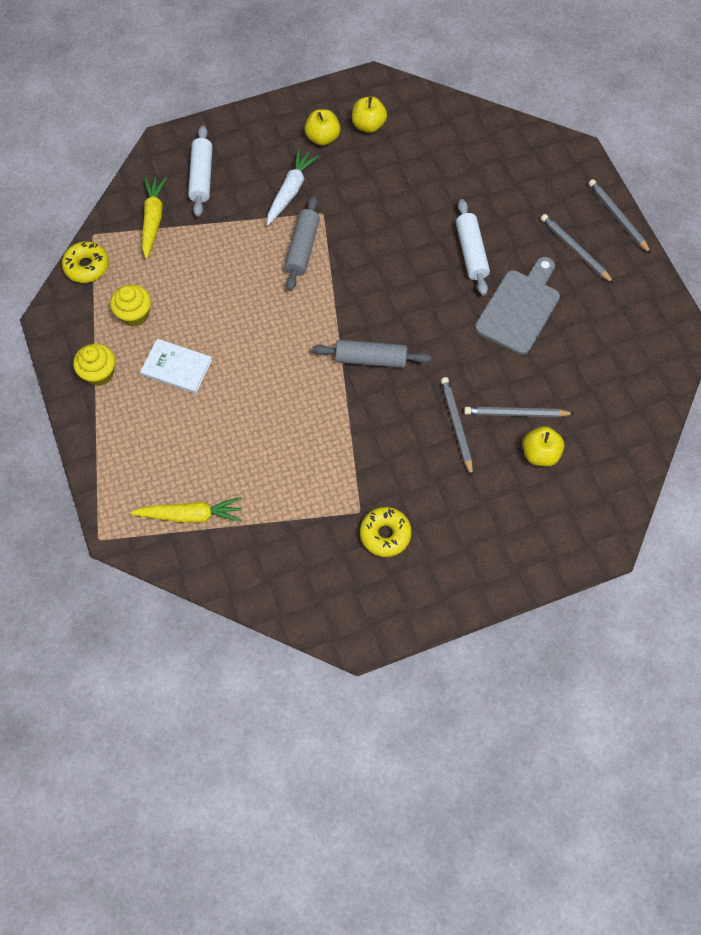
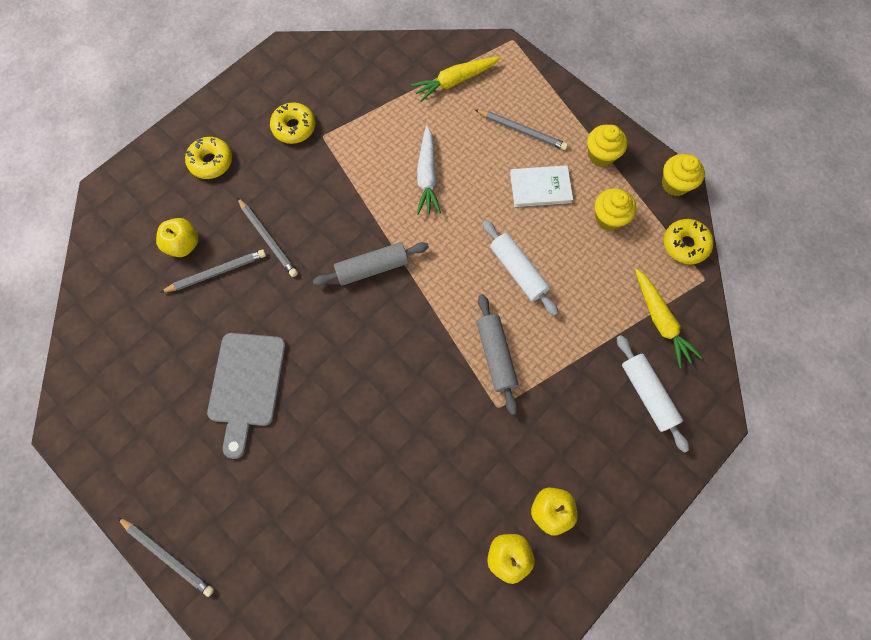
camera: 155 degrees right, 5 degrees up
white carrot [267,149,319,225] -> white carrot moved to [417,126,441,215]
white rolling pin [456,199,490,295] -> white rolling pin moved to [483,220,558,316]
grey pencil [541,214,614,283] -> grey pencil moved to [475,109,568,150]
none -> yellow donut [185,137,232,179]
none -> yellow cupcake [662,154,705,196]

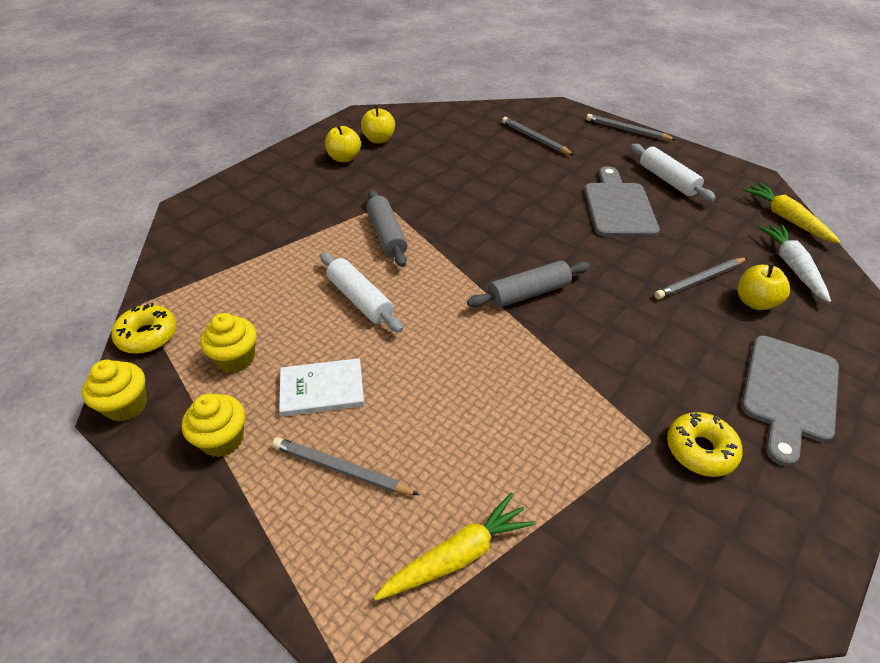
camera: 175 degrees right, 25 degrees down
yellow donut [185,137,232,179] -> grey cutting board [741,336,839,467]
grey pencil [237,198,298,277] -> grey pencil moved to [502,117,574,155]
white carrot [417,126,441,215] -> white carrot moved to [758,224,831,303]
white rolling pin [617,335,689,453] -> white rolling pin moved to [631,144,716,202]
yellow carrot [635,268,703,368] -> yellow carrot moved to [743,182,841,243]

